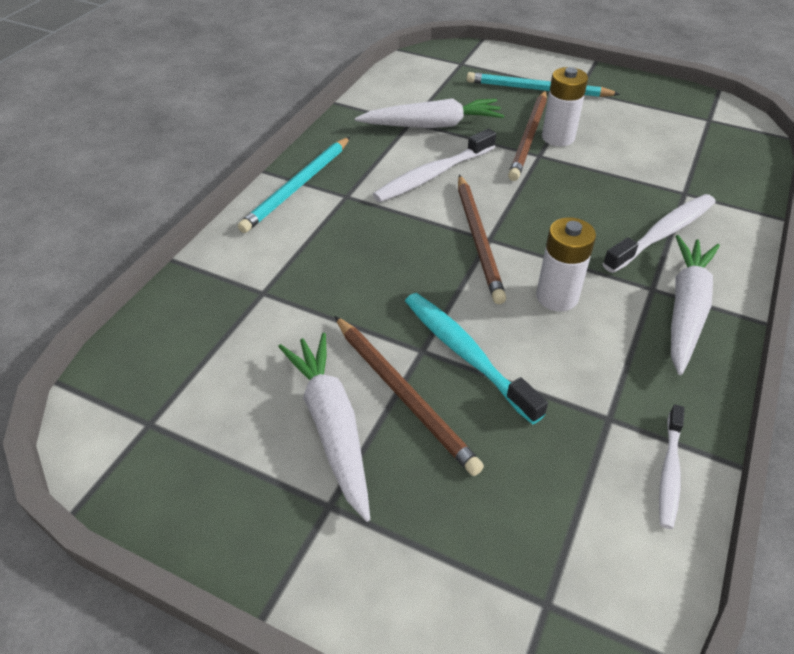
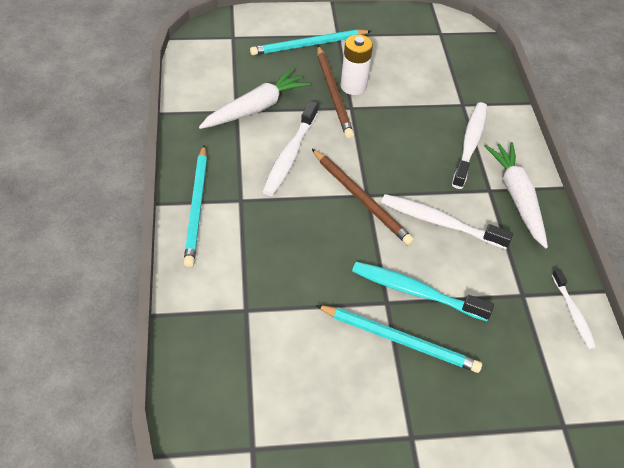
camera: 35 degrees left, 5 degrees up
white carrot [278,333,370,522] -> none
brown pencil [335,316,484,476] -> turquoise pencil [316,305,482,373]
white battery [536,217,596,312] -> white toothbrush [381,194,513,249]

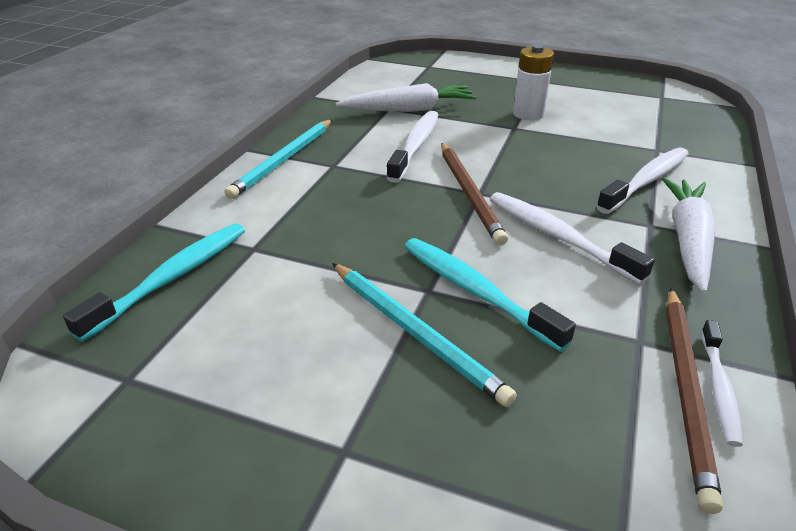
camera: 30 degrees right, 15 degrees down
turquoise pencil [250,29,371,55] -> none
white toothbrush [262,101,318,196] -> white toothbrush turned 150 degrees clockwise [387,111,438,183]
brown pencil [317,46,354,138] -> brown pencil moved to [666,288,723,514]
none -> turquoise toothbrush [63,223,245,342]

